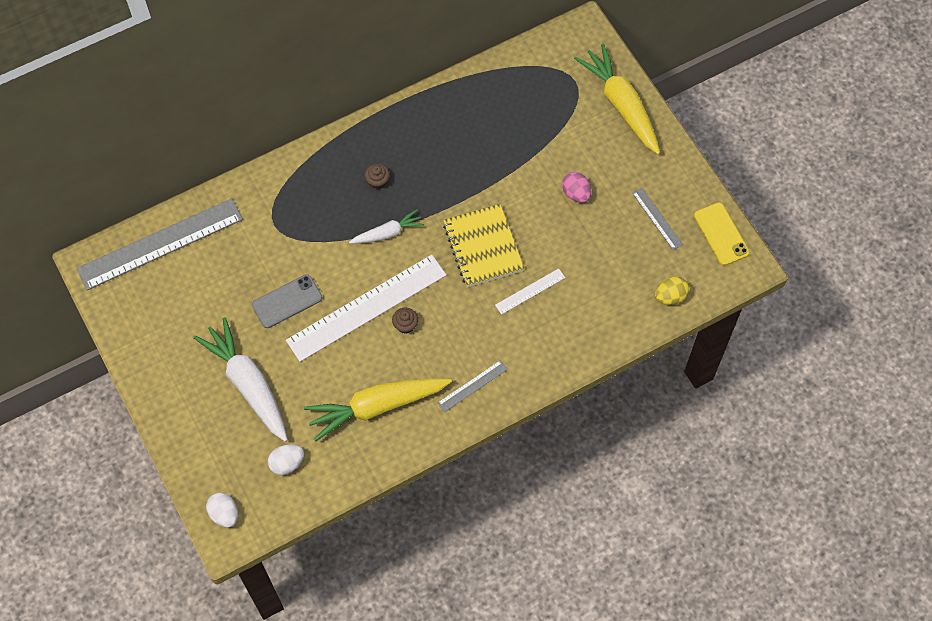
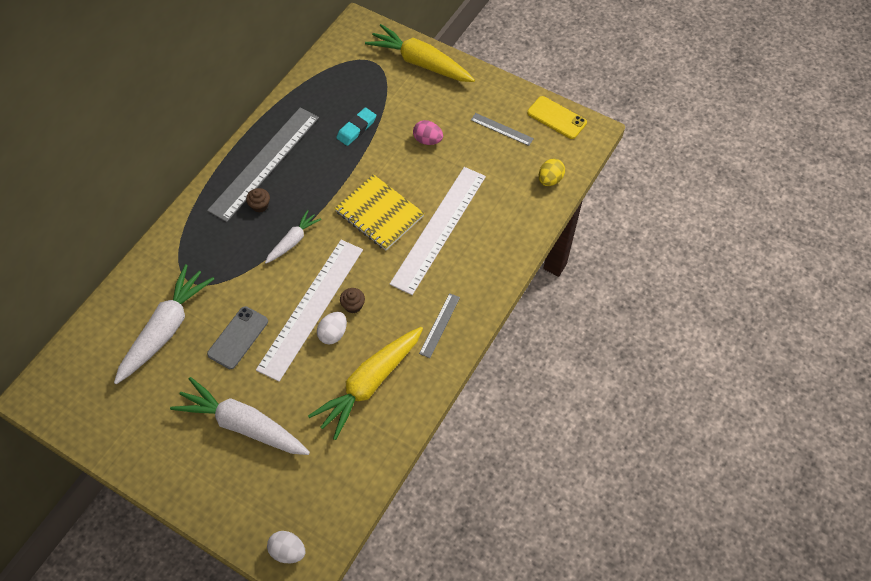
camera: 30 degrees left, 5 degrees down
grey ruler [76,198,243,290] -> grey ruler moved to [207,107,319,222]
white egg [268,444,304,475] -> white egg moved to [317,312,347,344]
white ruler [495,268,565,315] -> white ruler [390,167,486,295], size x2.25
none -> white carrot [114,264,214,384]
none -> turquoise eraser [336,107,376,146]

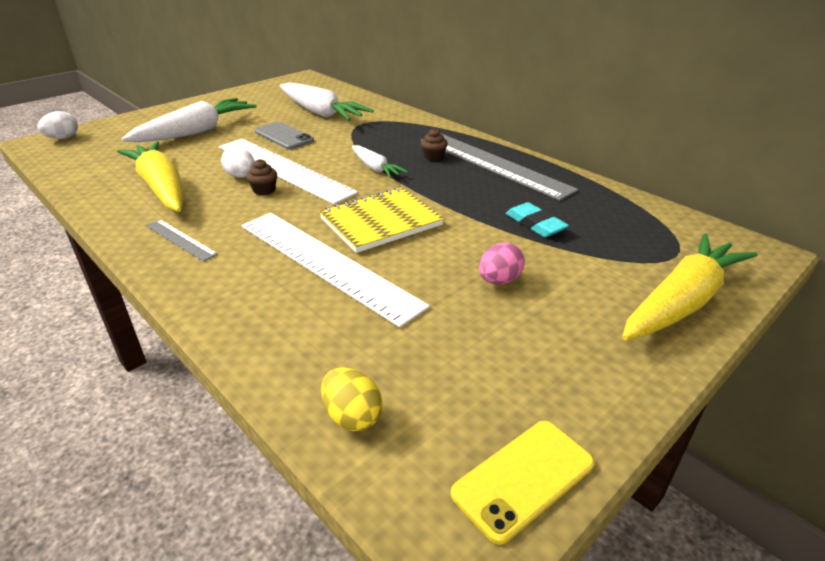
camera: 105 degrees right, 25 degrees down
grey ruler [471,113,534,146] -> none

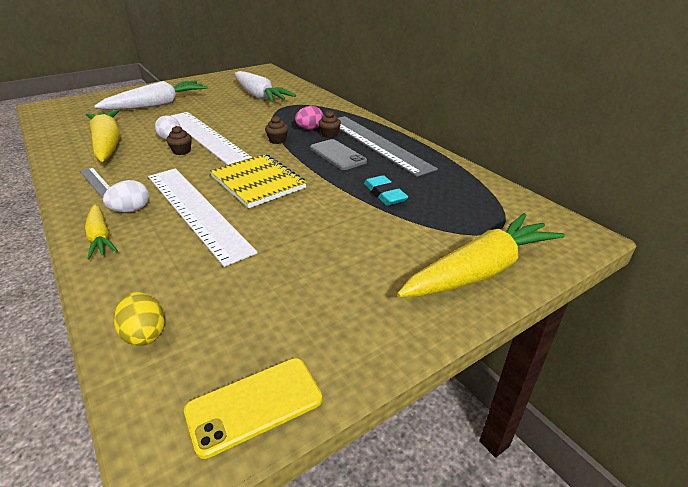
camera: 10 degrees right, 0 degrees up
white egg [37,111,78,139] -> white egg moved to [103,180,149,213]
grey phone [255,122,314,149] -> grey phone moved to [310,139,367,170]
yellow notebook [319,187,444,253] -> yellow notebook turned 75 degrees clockwise [210,154,307,208]
white carrot [352,145,408,178] -> brown cupcake [265,116,288,144]
pink egg [479,243,525,284] -> pink egg moved to [295,106,323,130]
none -> yellow carrot [85,205,118,259]

